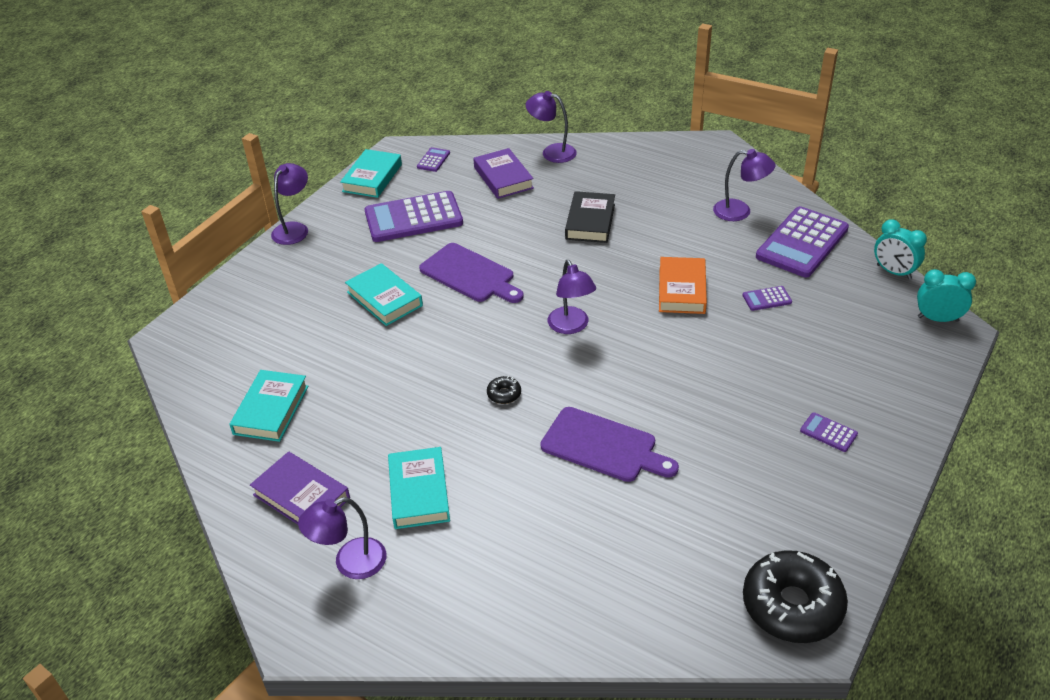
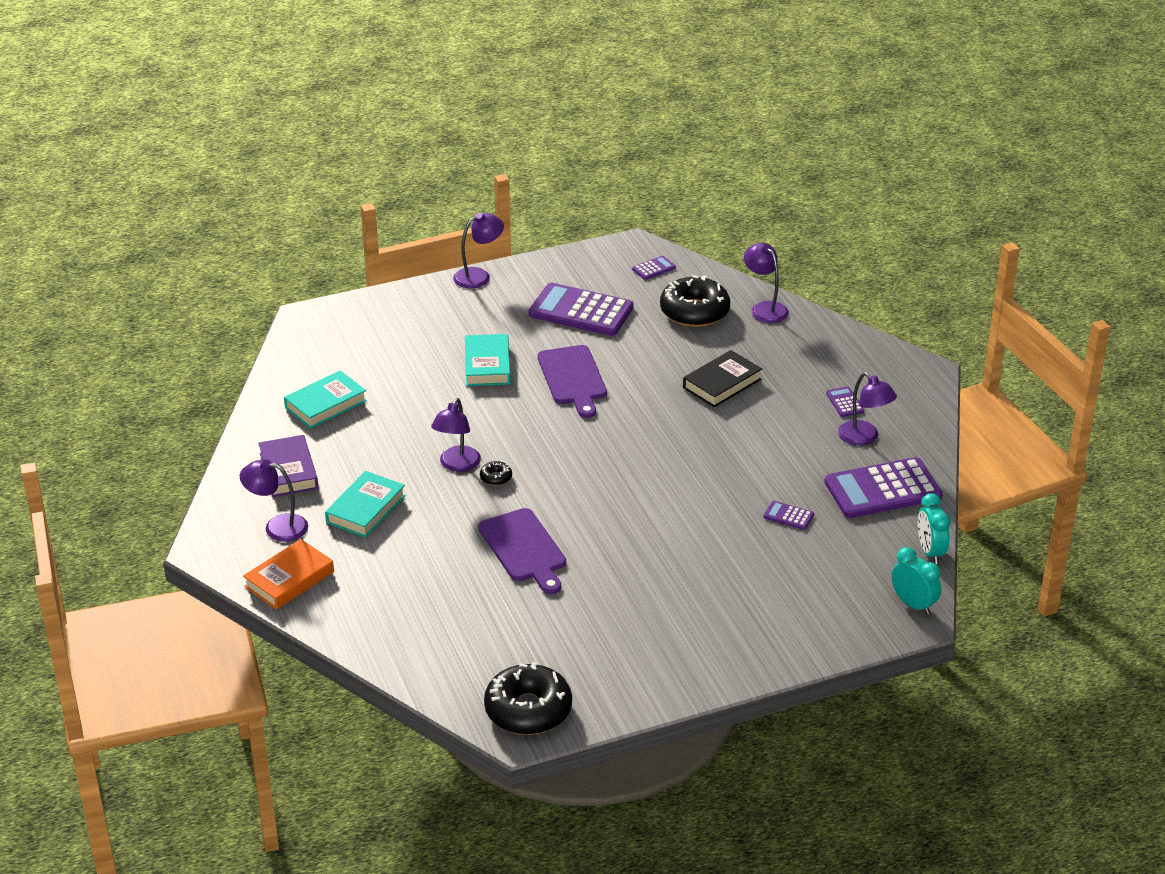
camera: 35 degrees right, 5 degrees down
turquoise book [340,149,402,198] -> none
purple book [474,148,534,199] -> black donut [660,275,730,327]
purple lamp [547,260,596,334] -> purple lamp moved to [431,398,481,472]
orange book [659,257,707,314] -> orange book moved to [243,539,334,609]
purple calculator [800,412,858,452] -> purple calculator moved to [826,387,864,417]

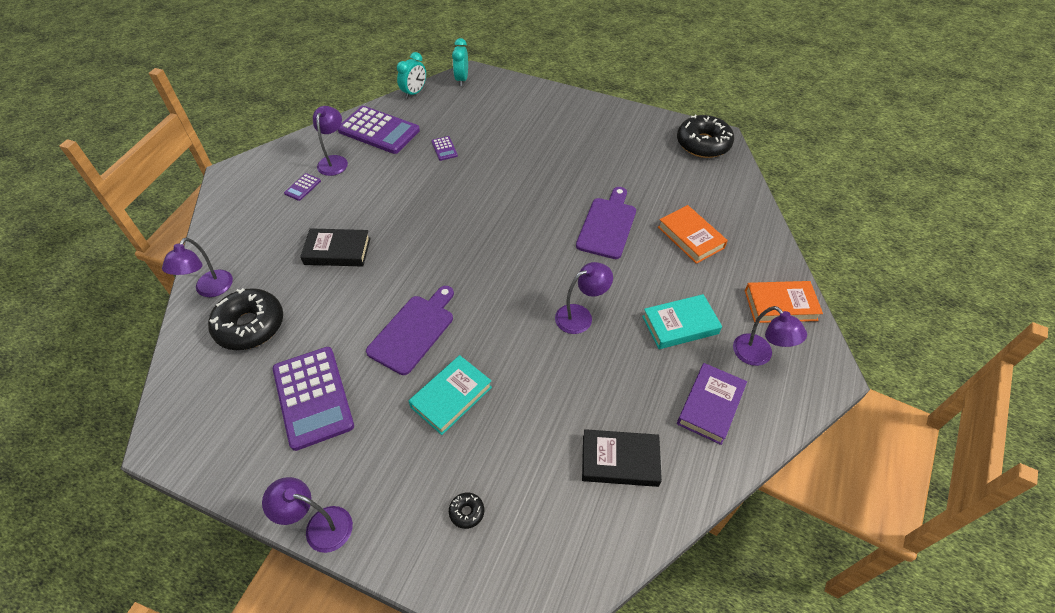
camera: 135 degrees left, 15 degrees up
turquoise book [284,370,367,429] -> black book [582,429,662,487]
black donut [480,461,512,486] -> black donut moved to [449,493,484,529]
purple calculator [632,256,676,280] -> none
none -> orange book [658,205,728,264]

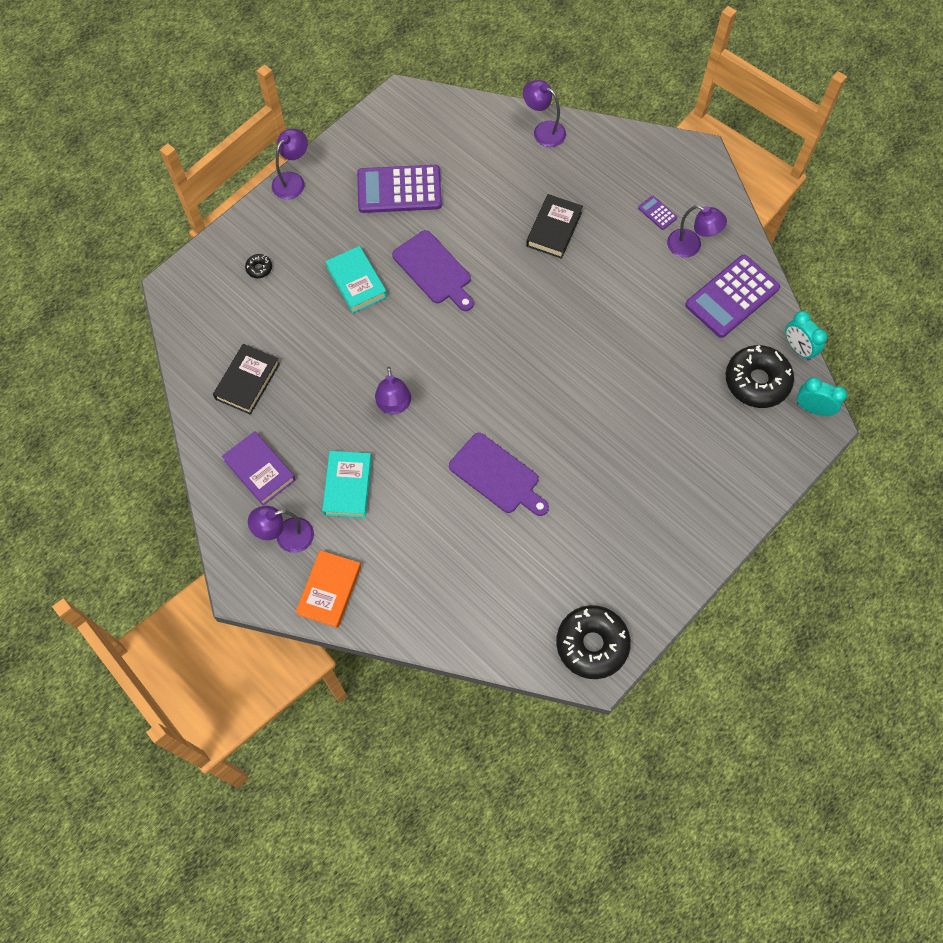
camera: 110 degrees right, 15 degrees up
black donut [208,288,283,350] -> black donut moved to [726,345,794,408]
purple calculator [431,136,458,161] -> none
orange book [658,205,728,264] -> none

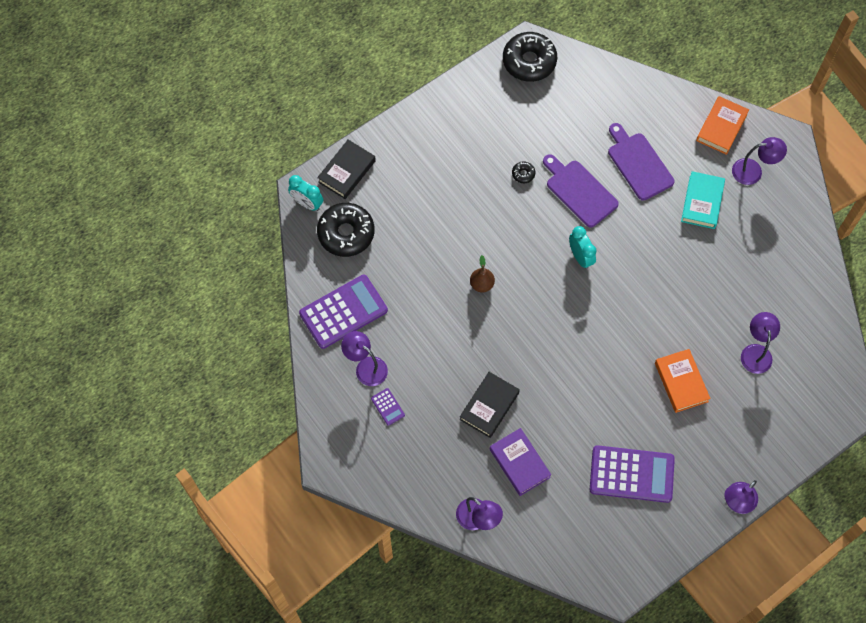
camera: 170 degrees left, 0 degrees up
black book [213,344,280,415] -> black book moved to [317,140,376,199]
purple book [222,431,296,506] -> purple book moved to [490,428,551,496]
black donut [245,254,272,278] -> black donut moved to [512,162,535,183]
turquoise book [325,246,387,313] -> orange book [655,349,711,413]
purple lamp [375,367,411,414] -> purple lamp moved to [741,312,780,374]
purple cutting board [392,230,474,311] -> purple cutting board moved to [608,123,675,200]
turquoise clock [785,311,827,361] -> turquoise clock moved to [569,226,596,269]
none -> brown pear [470,255,495,292]

